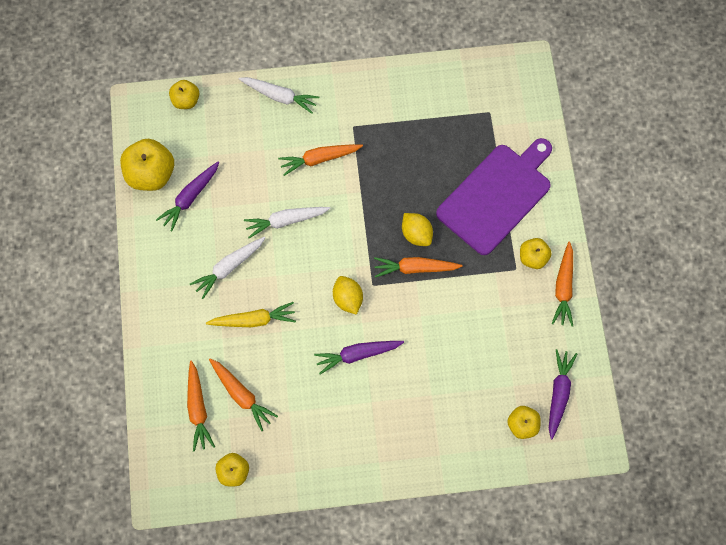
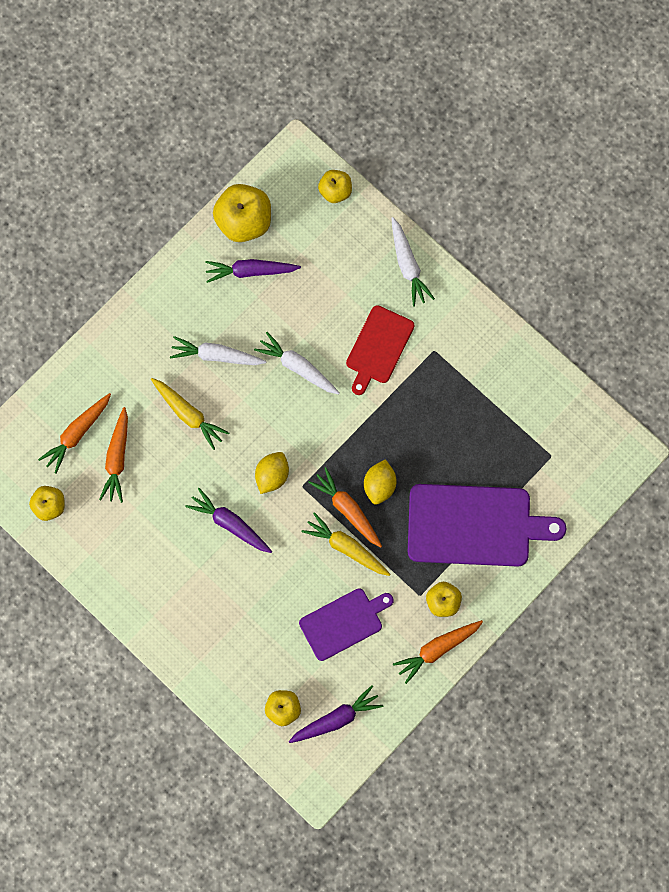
camera: 50 degrees right, 5 degrees up
orange carrot [278,144,363,176] -> red cutting board [346,305,415,395]
none -> purple cutting board [299,588,394,661]
none -> yellow carrot [302,512,390,576]

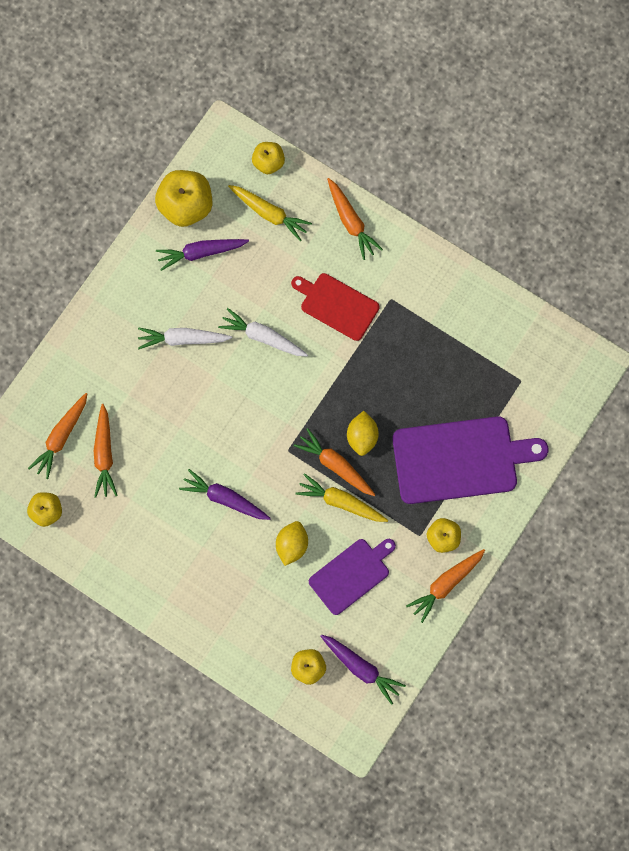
camera: 10 degrees left, 0 degrees up
yellow carrot [151,378,229,450] -> yellow carrot moved to [228,185,312,241]
yellow lemon [255,452,289,494] -> yellow lemon moved to [276,521,308,566]
purple carrot [288,685,383,743] -> purple carrot turned 75 degrees clockwise [321,635,406,705]
red cutting board [346,305,415,395] -> red cutting board turned 105 degrees clockwise [291,273,380,341]
white carrot [392,217,435,307] -> orange carrot [327,178,383,260]

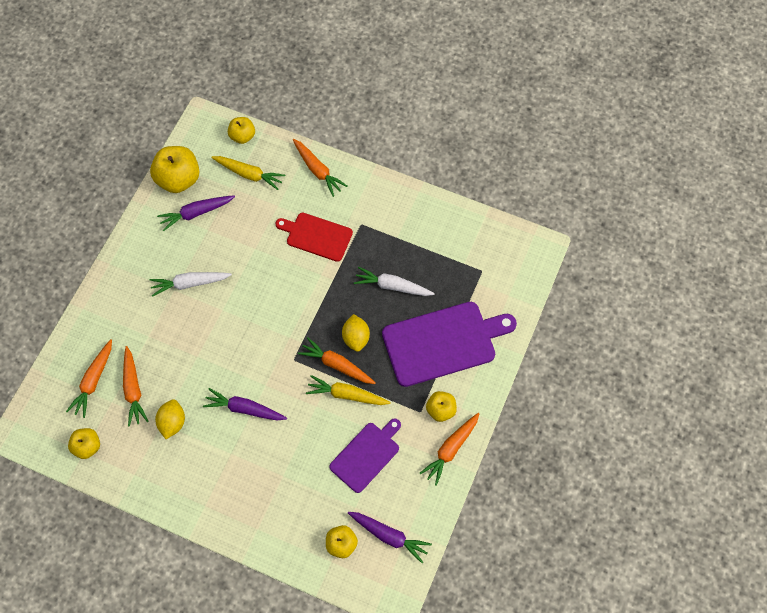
camera: 10 degrees left, 10 degrees down
white carrot [218,308,308,356] -> white carrot moved to [354,267,435,296]
yellow lemon [276,521,308,566] -> yellow lemon moved to [155,399,185,439]

